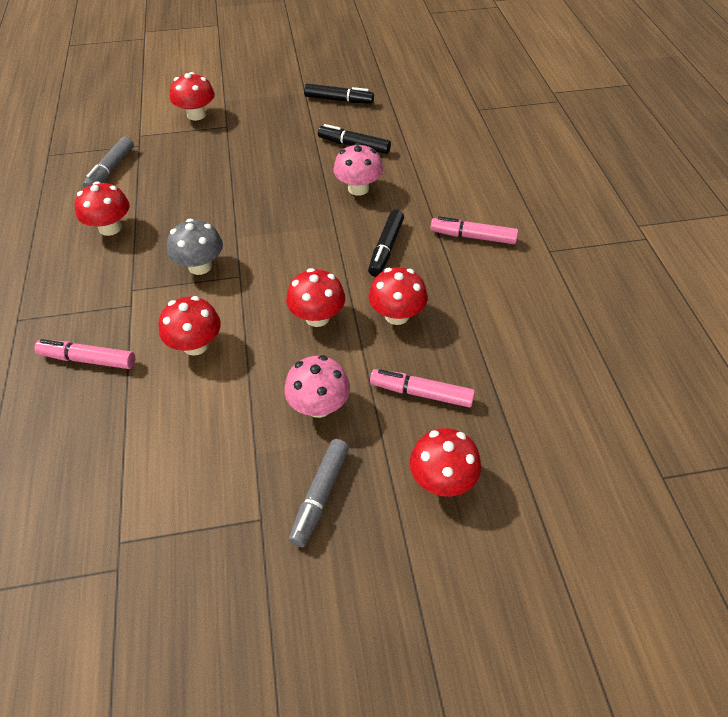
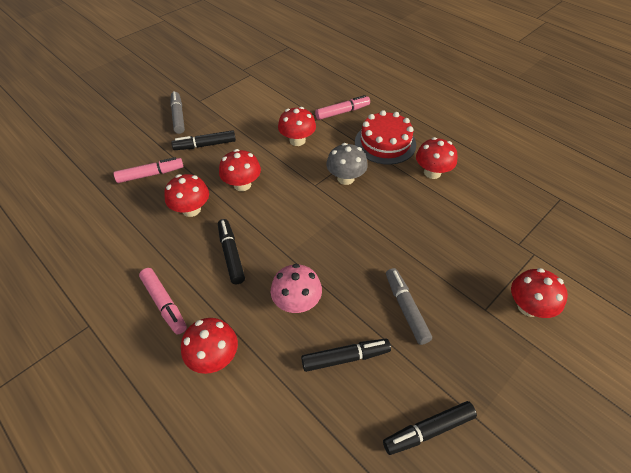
camera: 145 degrees right, 0 degrees up
grey marker [83,137,134,188] -> grey marker moved to [386,268,432,345]
pink mushroom [284,355,350,418] -> black marker [171,130,236,150]
red mushroom [410,428,481,497] -> red mushroom moved to [181,318,238,374]
pink marker [430,216,518,244] -> pink marker turned 75 degrees clockwise [139,268,187,334]
none -> red cake [355,110,416,165]

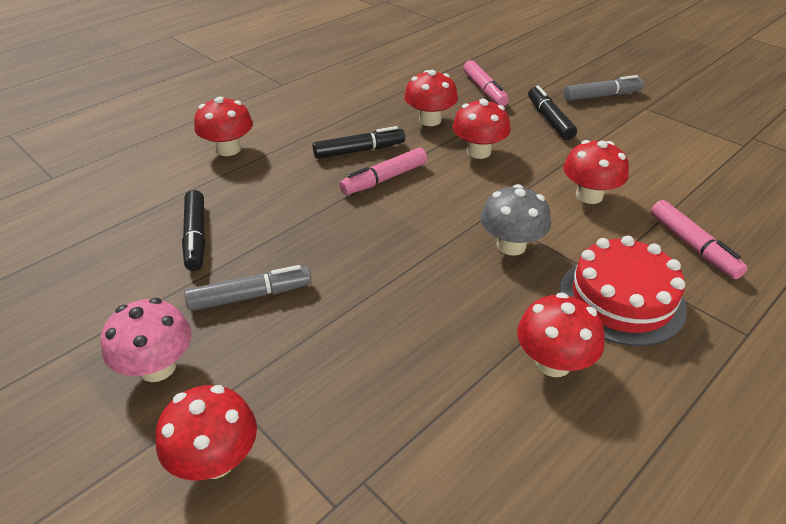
camera: 90 degrees right, 10 degrees down
pink marker [139,268,187,334] -> pink marker moved to [339,148,427,195]
pink mushroom [271,264,322,313] -> pink mushroom moved to [101,298,192,382]
black marker [383,401,477,455] -> none

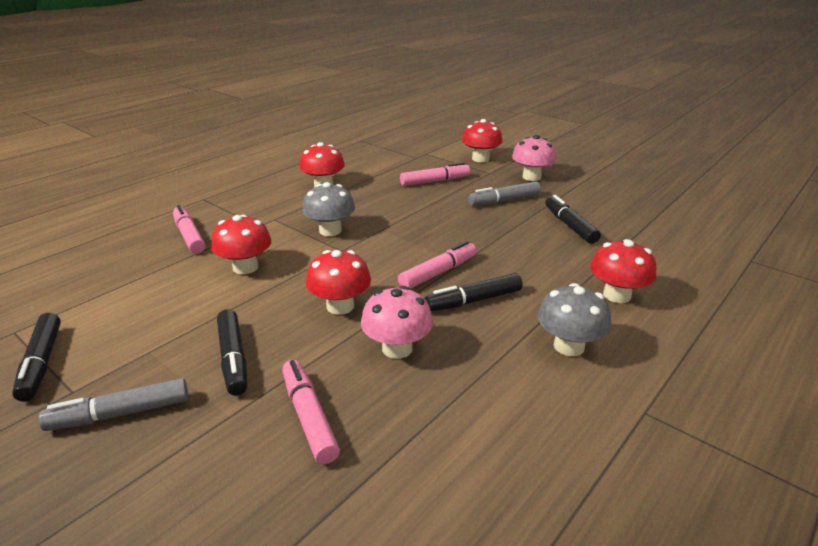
camera: 175 degrees right, 10 degrees down
red mushroom [404,70,458,126] -> pink mushroom [361,286,433,359]
red cake [560,236,687,346] -> none
none -> black marker [12,313,61,402]
none -> pink marker [400,162,470,186]
none -> grey mushroom [538,283,611,356]

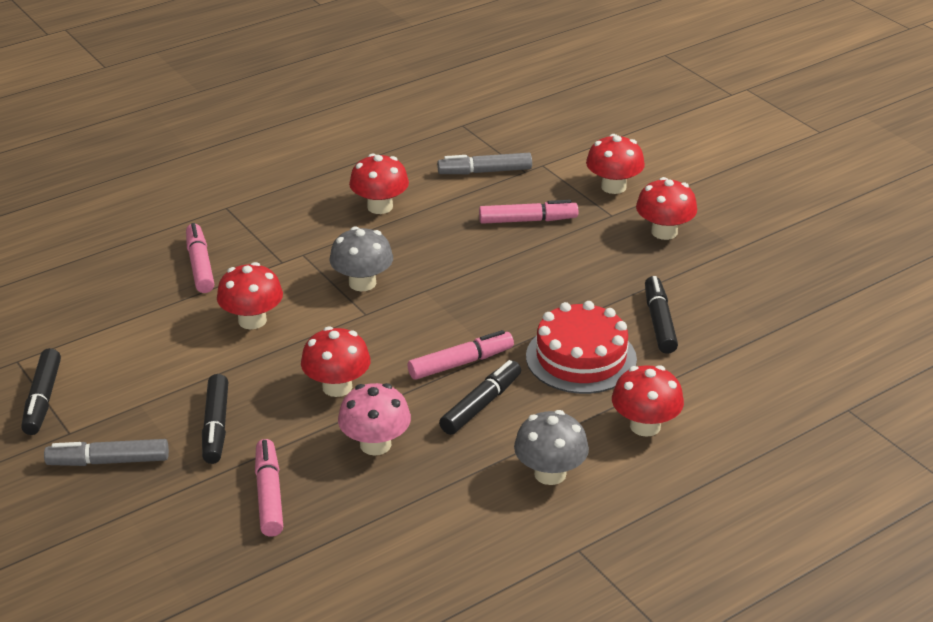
camera: 15 degrees right, 5 degrees up
black marker [425,273,523,312] -> black marker turned 135 degrees clockwise [439,360,521,435]
grey marker [468,181,541,206] -> grey marker moved to [437,153,532,174]
pink mushroom [512,135,556,181] -> red mushroom [636,177,697,240]
none -> red cake [526,301,637,394]

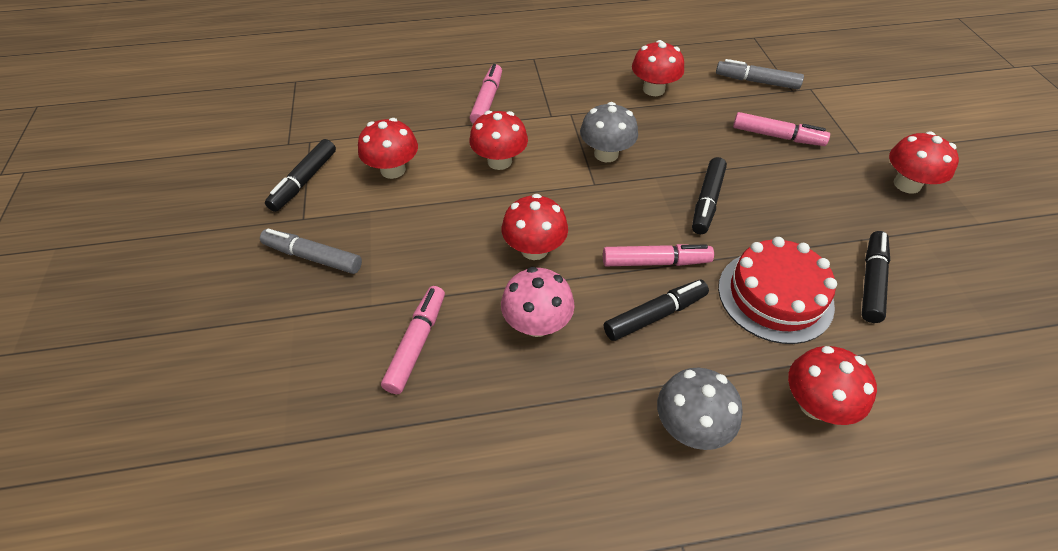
camera: 25 degrees right, 15 degrees up
black marker [202,374,228,464] -> black marker moved to [692,157,727,234]
red mushroom [586,134,645,194] -> red mushroom moved to [358,118,418,179]

